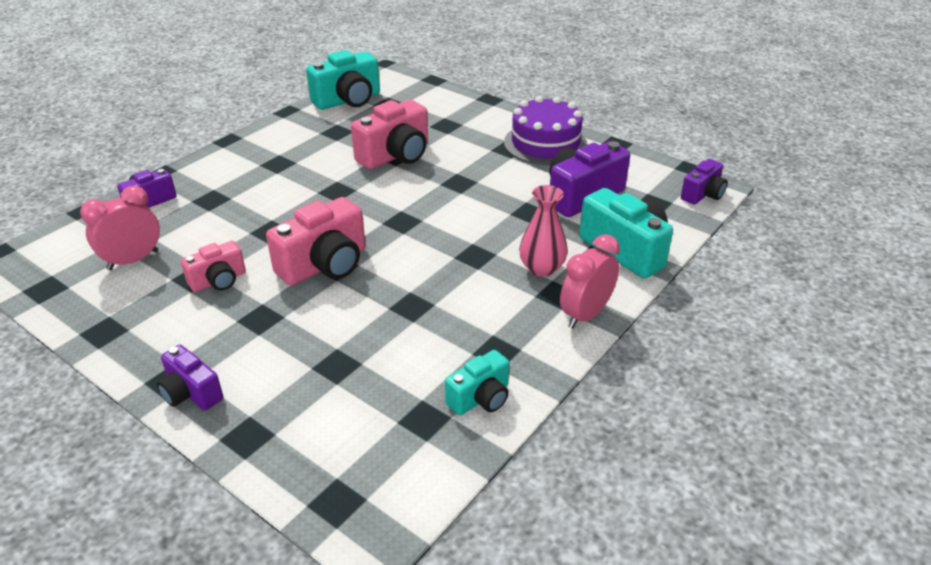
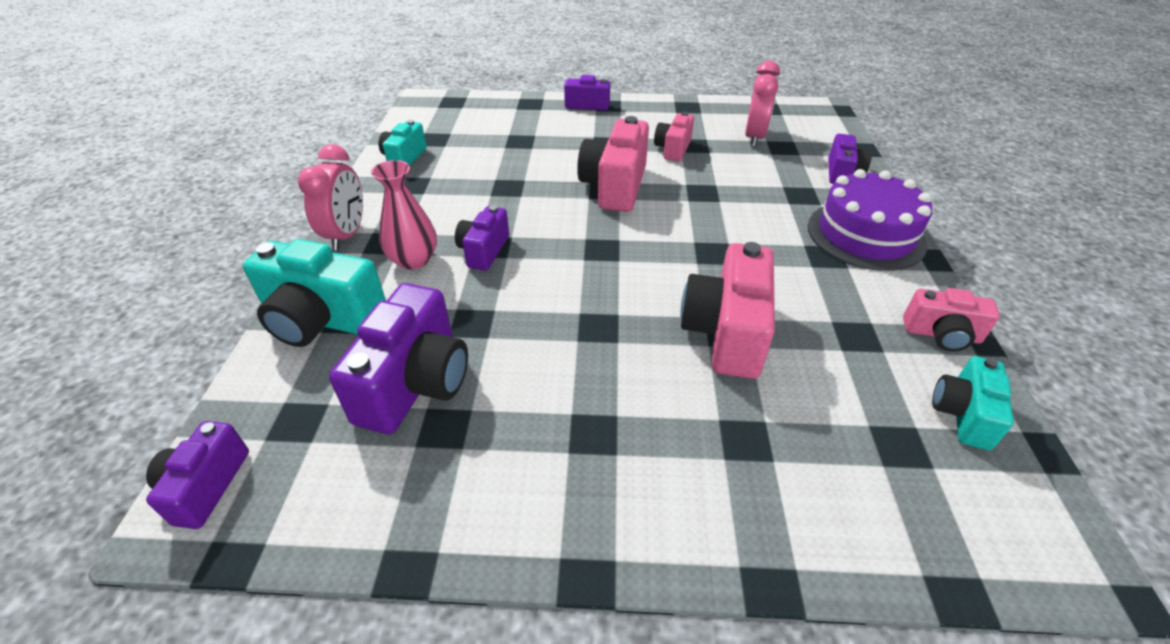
camera: 145 degrees right, 5 degrees up
turquoise camera [306,50,380,110] -> turquoise camera [932,356,1014,450], size x0.59
purple cake [504,96,588,165] -> purple cake moved to [808,169,932,271]
none -> purple camera [455,205,509,271]
none -> pink camera [903,288,1000,351]

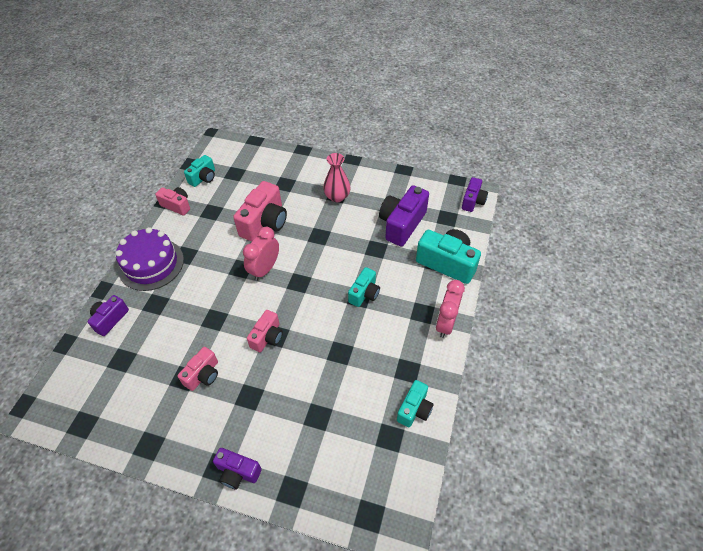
camera: 165 degrees left, 10 degrees up
pink vase [371,160,437,270] -> pink vase moved to [323,153,351,202]
purple camera [455,205,509,271] -> turquoise camera [348,267,380,307]
pink camera [577,116,649,212] -> pink camera [247,310,283,352], size x0.59
pink clock [745,61,780,147] -> pink clock moved to [243,227,279,281]

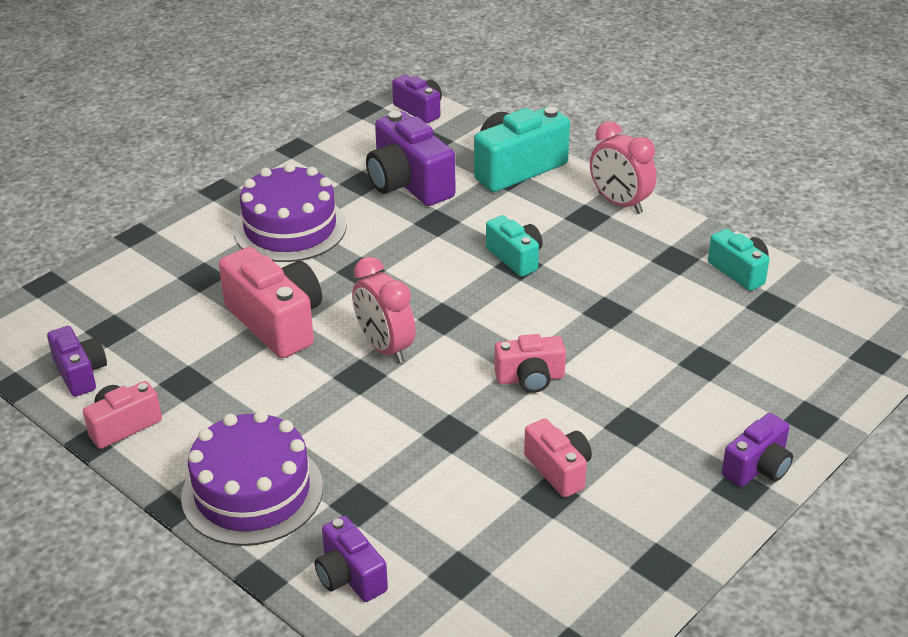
camera: 65 degrees left, 15 degrees down
turquoise camera [184,155,215,187] -> purple camera [47,326,107,397]
pink camera [247,310,283,352] -> pink camera turned 120 degrees clockwise [494,334,566,393]
pink vase [323,153,351,202] -> purple cake [234,163,347,262]

